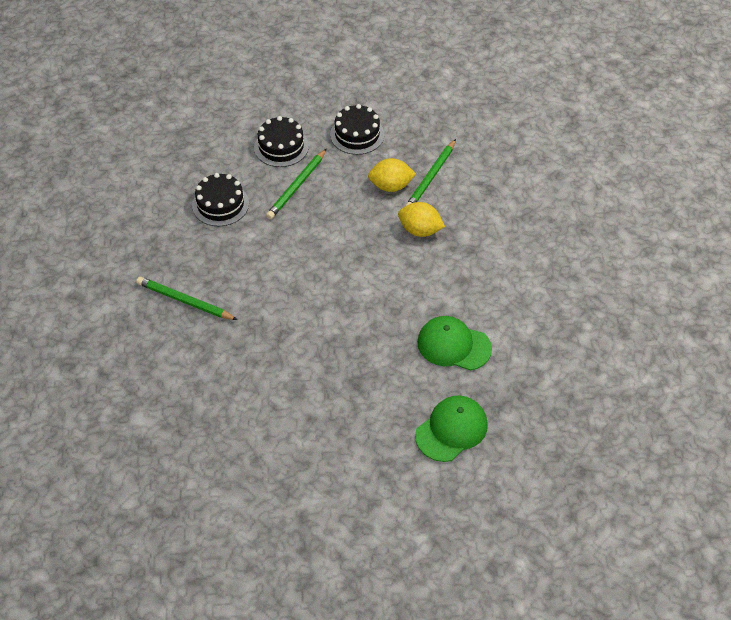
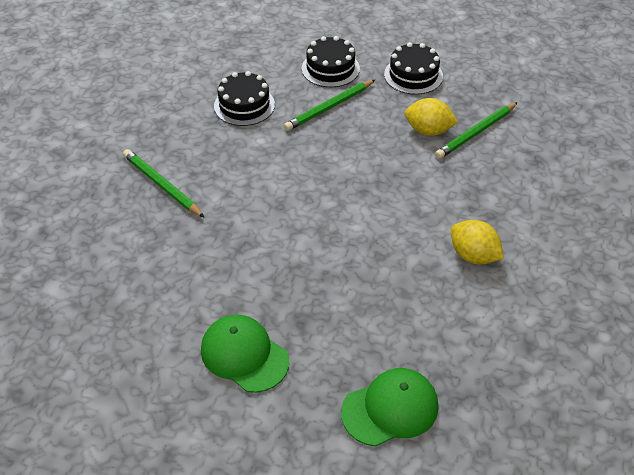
camera: 20 degrees right, 5 degrees down
yellow lemon [398,202,445,237] -> yellow lemon moved to [451,220,504,265]
green cap [417,316,492,371] -> green cap moved to [201,315,289,393]

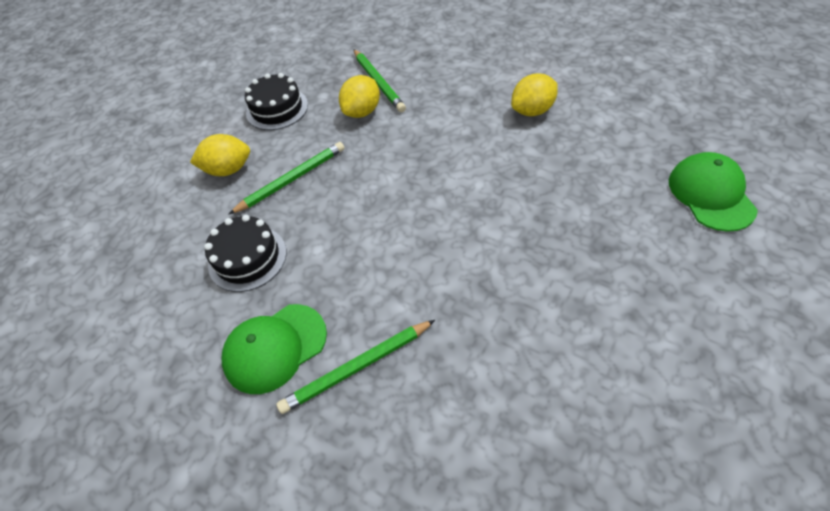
camera: 70 degrees left, 5 degrees up
green cap [201,315,289,393] -> green cap moved to [222,304,327,394]
green pencil [284,80,375,131] -> green pencil turned 105 degrees counterclockwise [228,142,345,215]
black cake [302,36,360,87] -> yellow lemon [190,134,250,176]

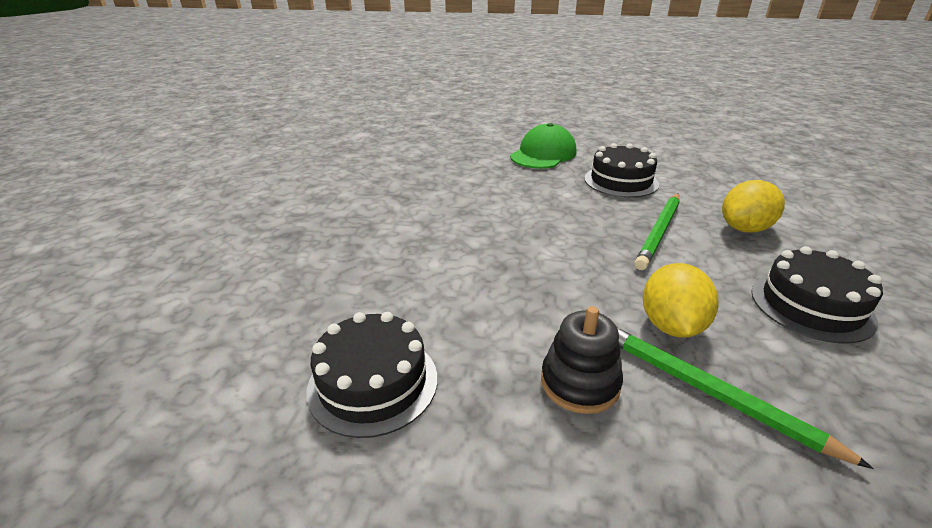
camera: 155 degrees right, 20 degrees down
green pencil [276,320,435,414] -> none
yellow lemon [511,73,558,116] -> black cake [306,312,437,438]
green cap [669,152,758,232] -> none
none -> black stacking toy [541,306,623,414]

